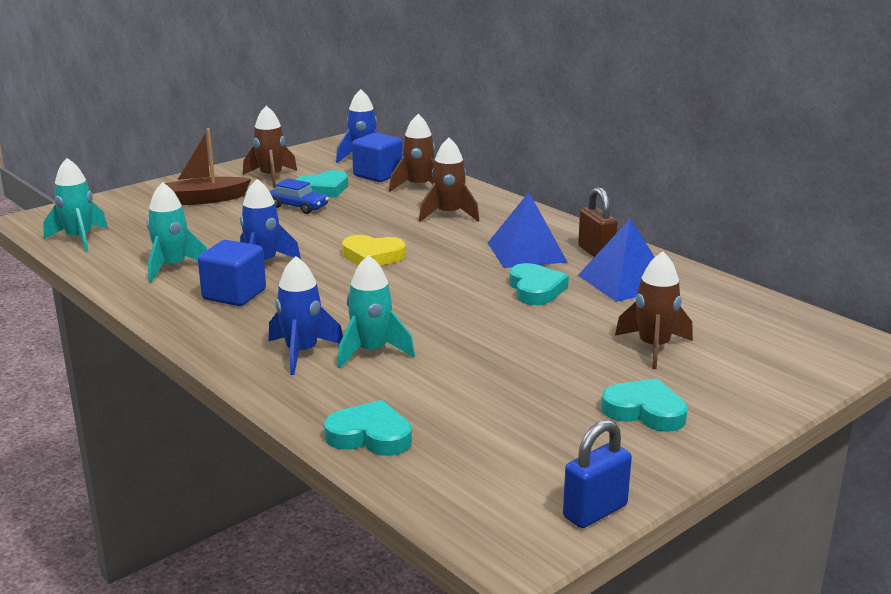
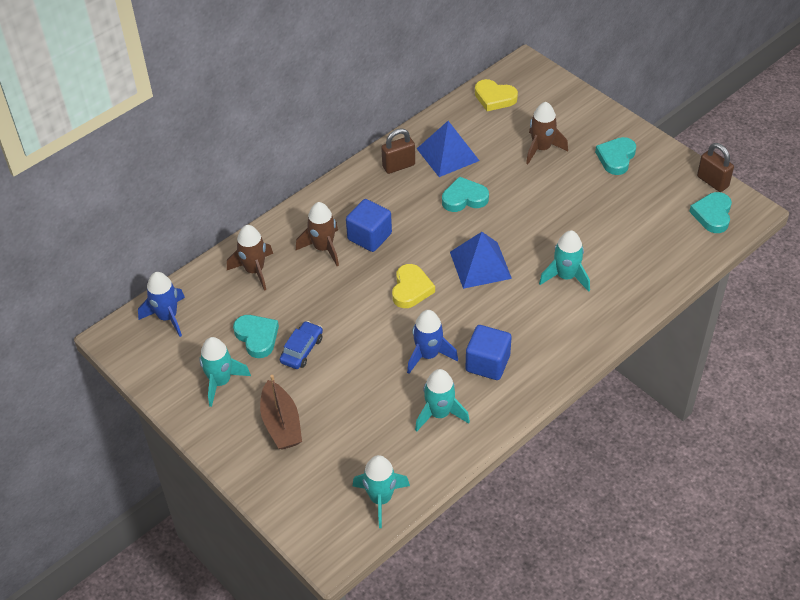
camera: 90 degrees left, 25 degrees up
brown rocket [243,106,297,188] -> turquoise rocket [199,337,251,407]
blue rocket [268,256,343,375] -> none
turquoise heart [324,400,412,456] -> turquoise heart moved to [689,192,732,233]
blue cube [352,133,403,182] -> blue cube moved to [346,199,392,252]
blue pyramid [488,192,567,268] -> blue pyramid moved to [450,232,512,289]
blue padlock [563,420,632,528] -> brown padlock [697,143,734,192]
none -> yellow heart [475,79,518,111]

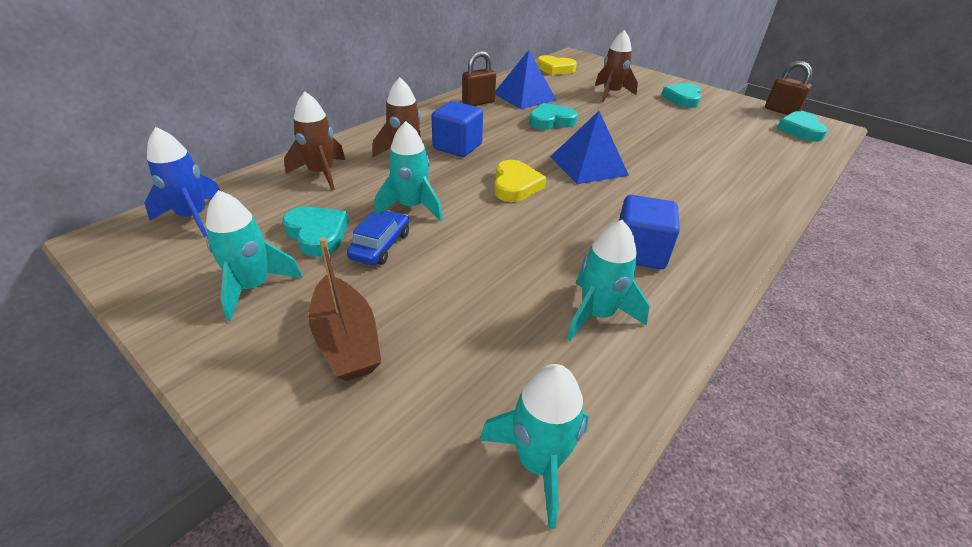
camera: 10 degrees left, 10 degrees down
blue rocket [407,310,458,374] -> none
turquoise rocket [539,230,590,292] -> turquoise rocket moved to [375,121,443,221]

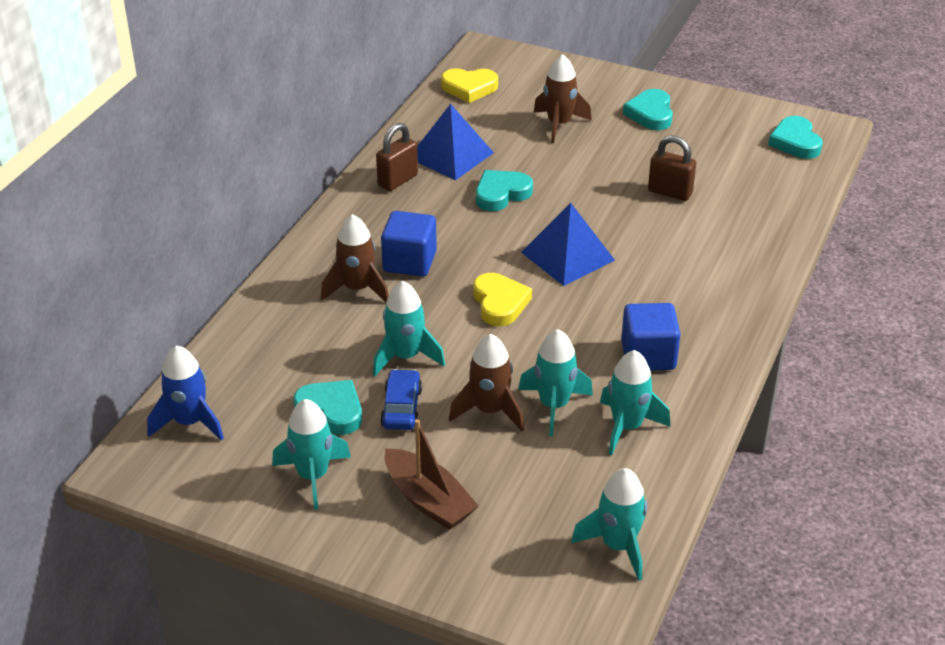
camera: 15 degrees left, 0 degrees up
brown rocket [284,91,345,190] -> brown rocket moved to [449,334,524,431]
brown padlock [765,61,812,115] -> brown padlock moved to [648,135,696,201]
none -> turquoise rocket [518,329,593,436]

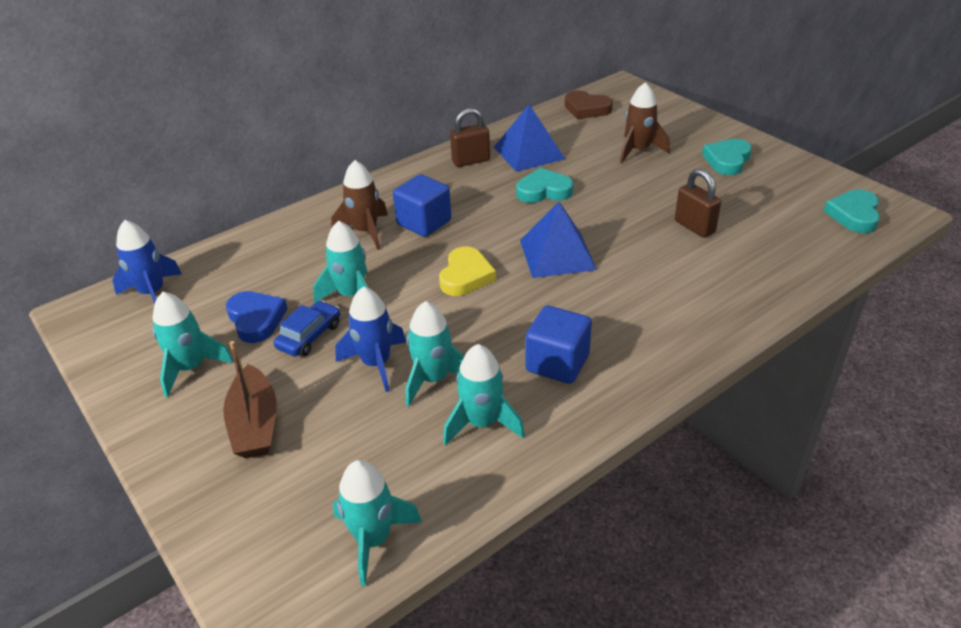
camera: 30 degrees right, 0 degrees up
turquoise heart [293,380,362,435] -> blue heart [226,291,288,343]
yellow heart [441,68,498,103] -> brown heart [565,90,613,119]
brown rocket [449,334,524,431] -> blue rocket [335,286,406,392]

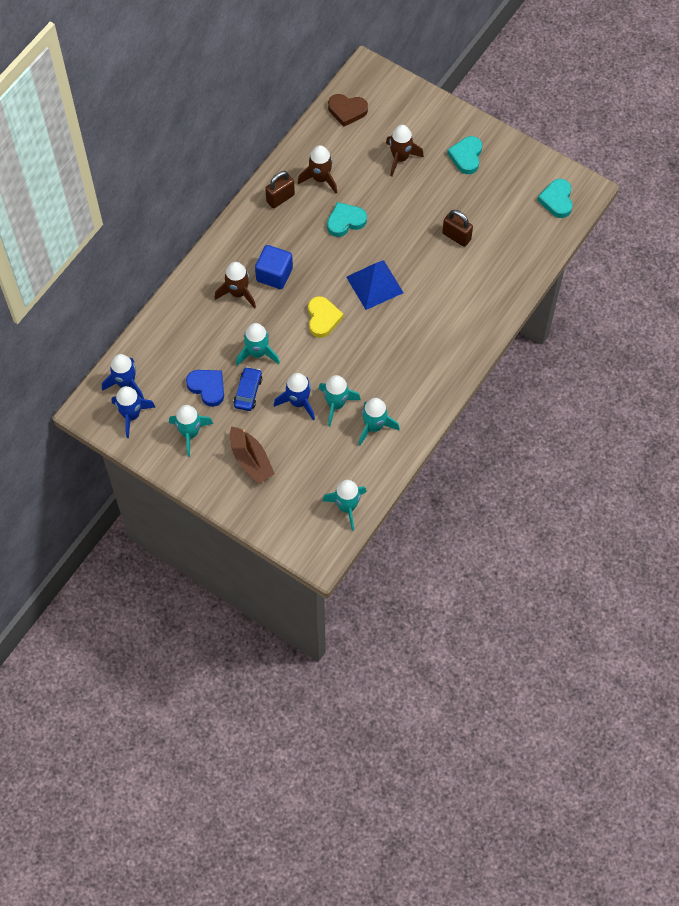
camera: 20 degrees left, 25 degrees up
blue pyramid [494,104,565,172] -> brown rocket [298,145,337,194]
blue cube [525,306,592,384] -> none
none -> blue rocket [111,386,155,438]

